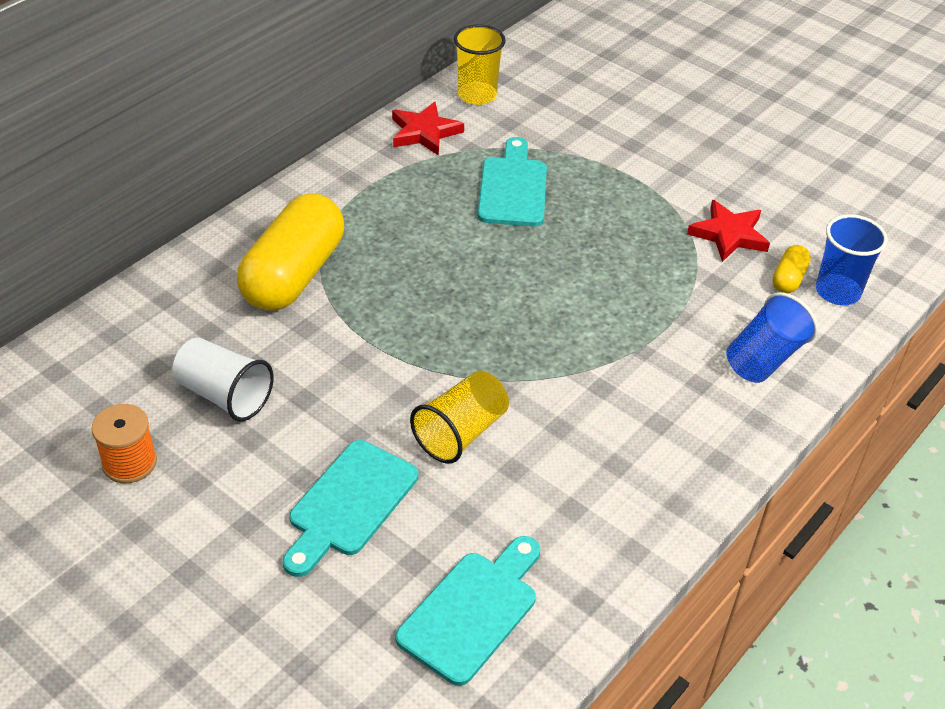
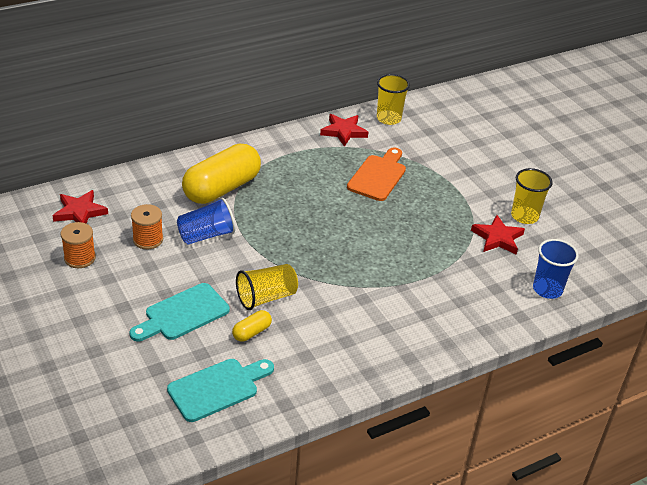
camera: 20 degrees right, 5 degrees down
white cup [172,338,274,421] -> orange spool [131,204,163,249]
turquoise cutting board [478,137,547,226] -> orange cutting board [347,147,406,201]
blue cup [726,292,818,383] -> blue cup moved to [177,198,236,245]
yellow capsule [773,245,811,293] -> yellow capsule moved to [232,310,272,342]
none -> red star [52,190,108,223]
none -> yellow cup [511,168,553,224]

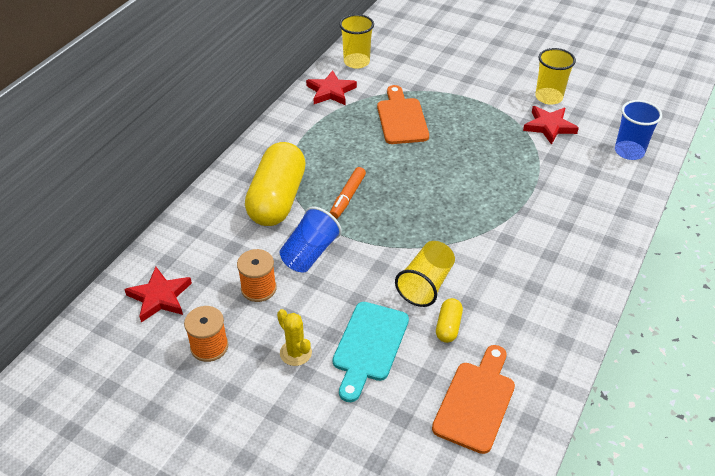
camera: 30 degrees left, 5 degrees up
turquoise cutting board [167,359,274,422] -> orange cutting board [432,345,515,454]
none -> yellow cactus [277,309,312,366]
none -> orange marker [330,167,366,219]

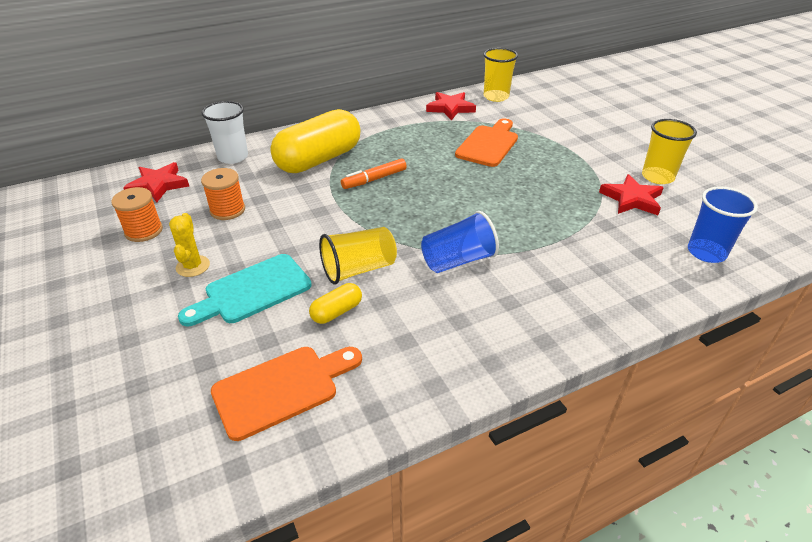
camera: 35 degrees right, 5 degrees down
blue cup [279,207,342,273] -> blue cup moved to [421,211,499,273]
none -> white cup [202,101,248,164]

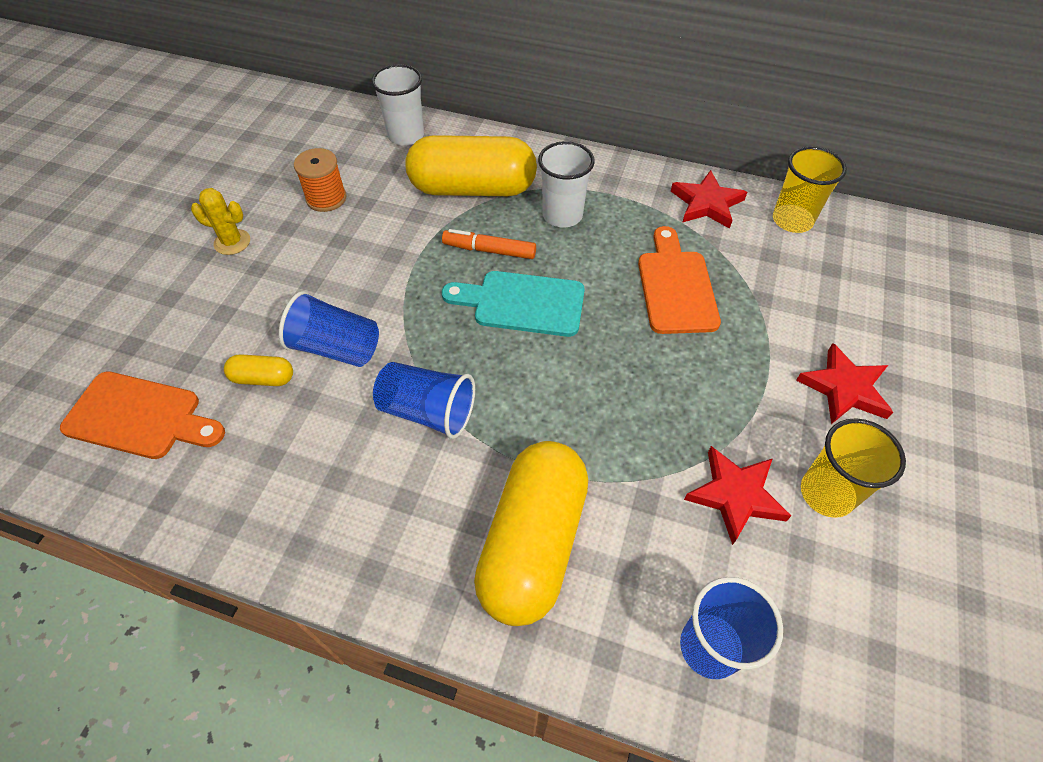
camera: 45 degrees right, 15 degrees up
orange spool [111,187,163,242] -> none
red star [123,162,189,202] -> red star moved to [796,343,893,424]
yellow cactus [169,213,210,277] -> yellow cactus turned 60 degrees clockwise [191,188,250,255]
turquoise cutting board [178,254,312,326] -> turquoise cutting board moved to [442,271,585,337]
yellow cup [319,227,397,284] -> blue cup [279,291,379,367]
orange cutting board [455,118,518,167] -> orange cutting board turned 75 degrees counterclockwise [638,226,721,334]
none -> yellow capsule [474,441,588,626]
none -> white cup [538,141,595,227]

